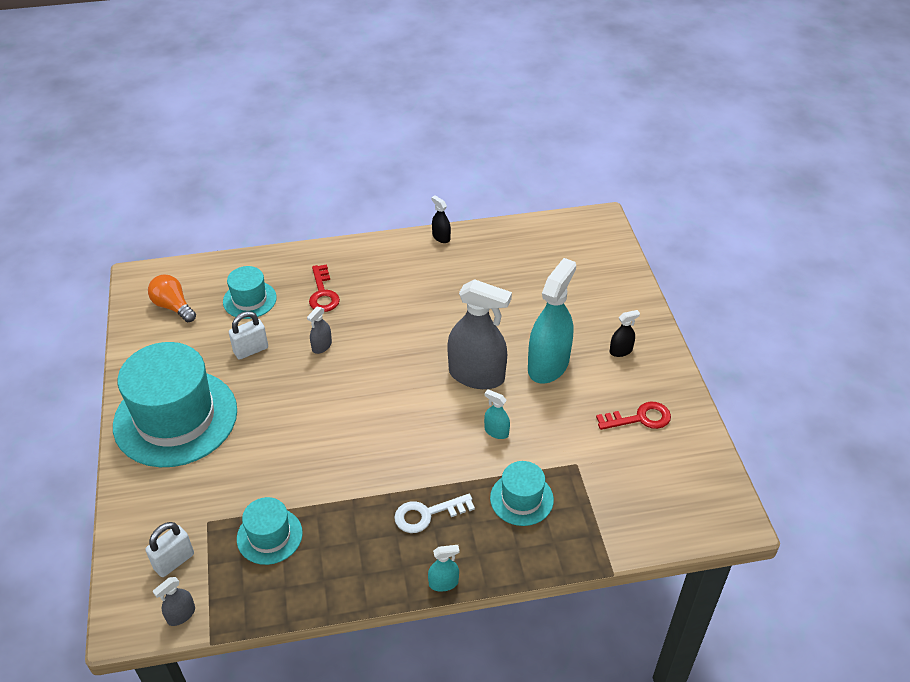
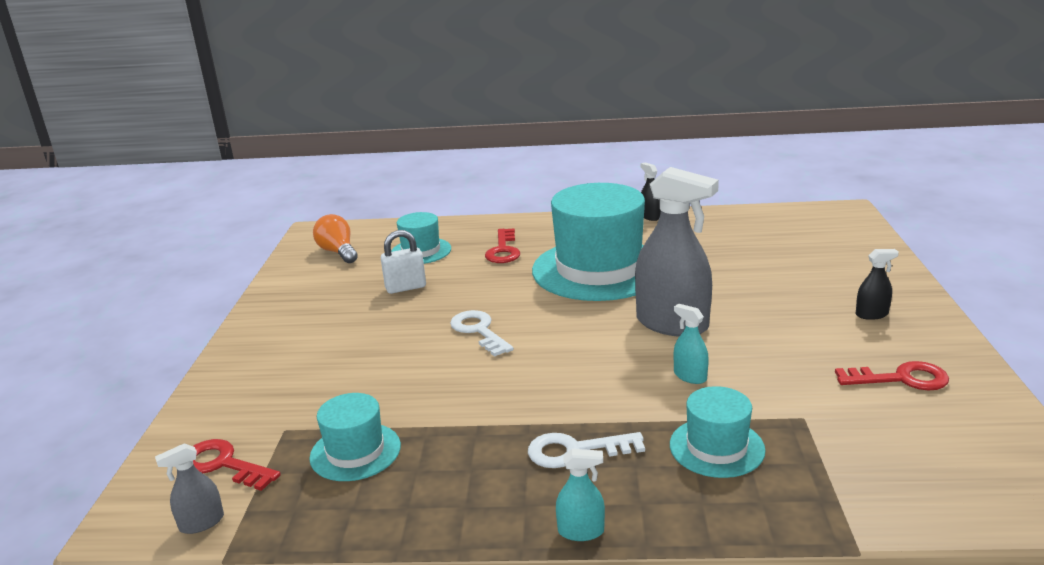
camera: 15 degrees right, 20 degrees down
turquoise hat [113,342,237,467] -> turquoise hat moved to [532,183,645,301]
white padlock [145,522,194,577] -> red key [193,439,281,491]
grey spray bottle [307,307,332,354] -> none
turquoise spray bottle [528,258,576,384] -> none
none -> white key [450,310,514,357]

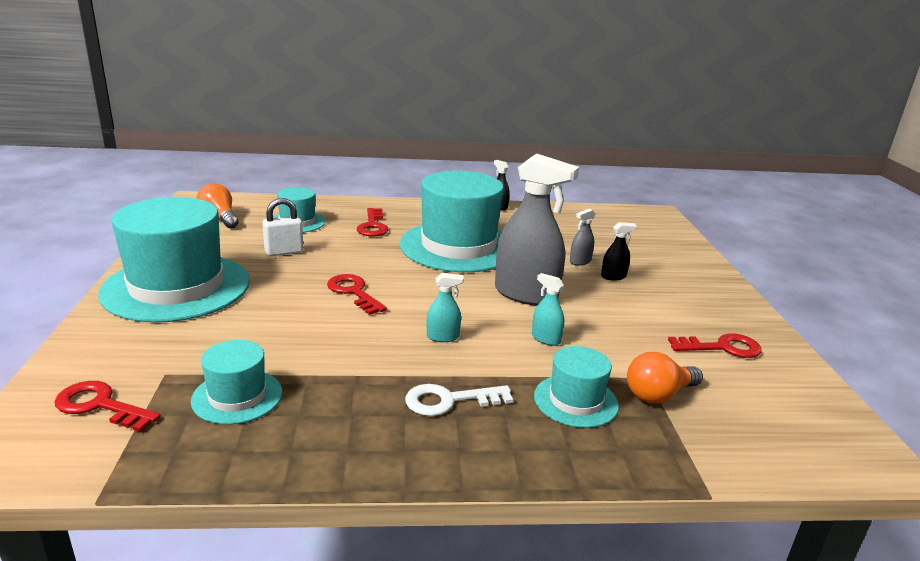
camera: 10 degrees left, 0 degrees up
grey spray bottle [155,443,224,534] -> grey spray bottle moved to [570,209,595,265]
white key [450,310,514,357] -> red key [327,274,387,315]
turquoise spray bottle [556,449,605,541] -> turquoise spray bottle moved to [427,273,464,342]
black spray bottle [856,249,899,320] -> black spray bottle moved to [601,222,637,280]
none -> turquoise hat [98,197,250,322]
none -> orange light bulb [627,352,703,403]

